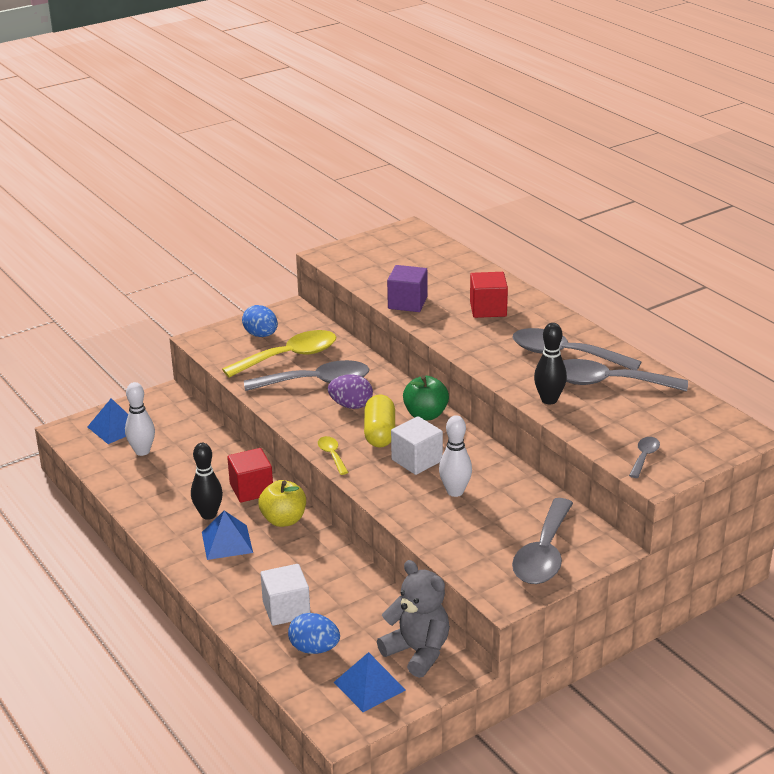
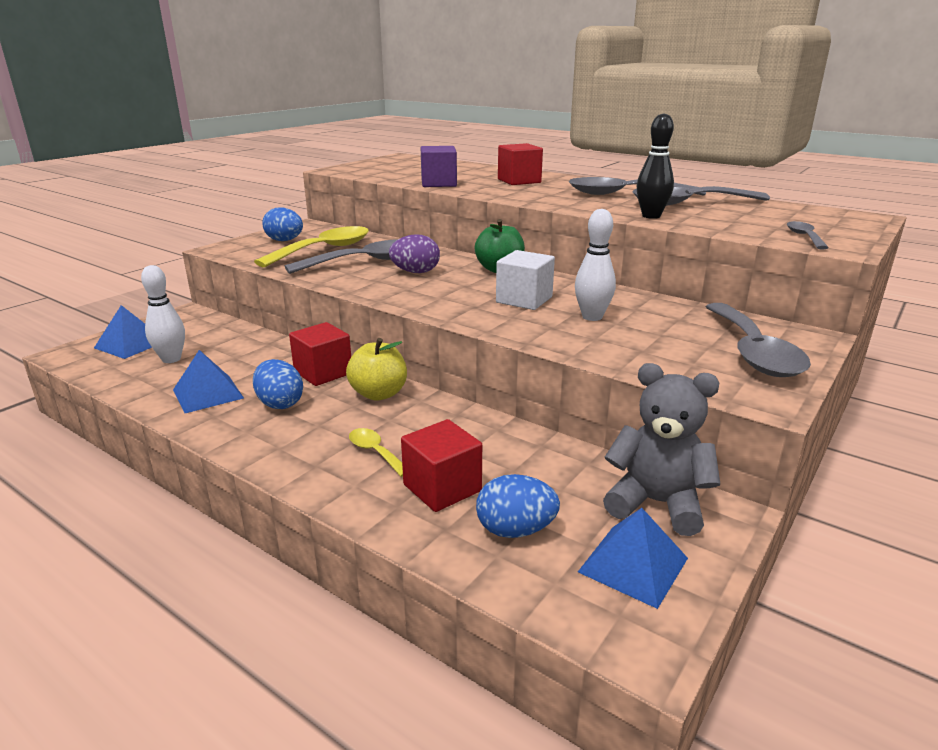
camera: 20 degrees left, 5 degrees down
black bowling pin [191,443,223,520] -> blue egg [253,359,303,409]
blue pyramid [202,511,253,560] -> blue pyramid moved to [173,350,244,413]
white cube [261,564,310,626] -> red cube [401,419,482,512]
yellow spoon [318,436,349,475] -> yellow spoon moved to [349,428,403,477]
yellow capsule [364,394,395,447] -> none

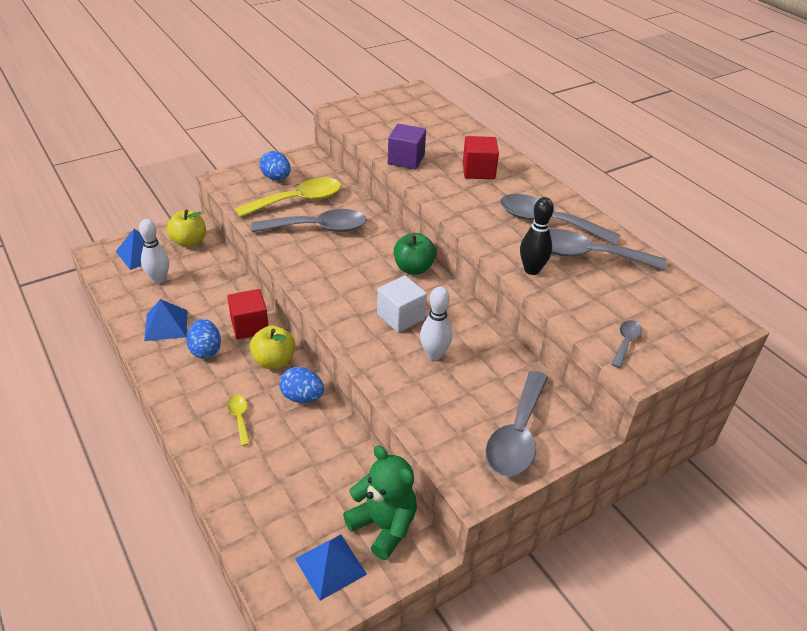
camera: 20 degrees right, 15 degrees up
purple egg [389,234,440,273] -> none
red cube [401,419,482,512] -> none
blue egg [476,474,560,538] -> blue egg moved to [279,367,324,403]
grey teddy bear [603,363,720,536] -> green teddy bear [343,445,417,560]
none -> yellow apple [167,210,206,247]

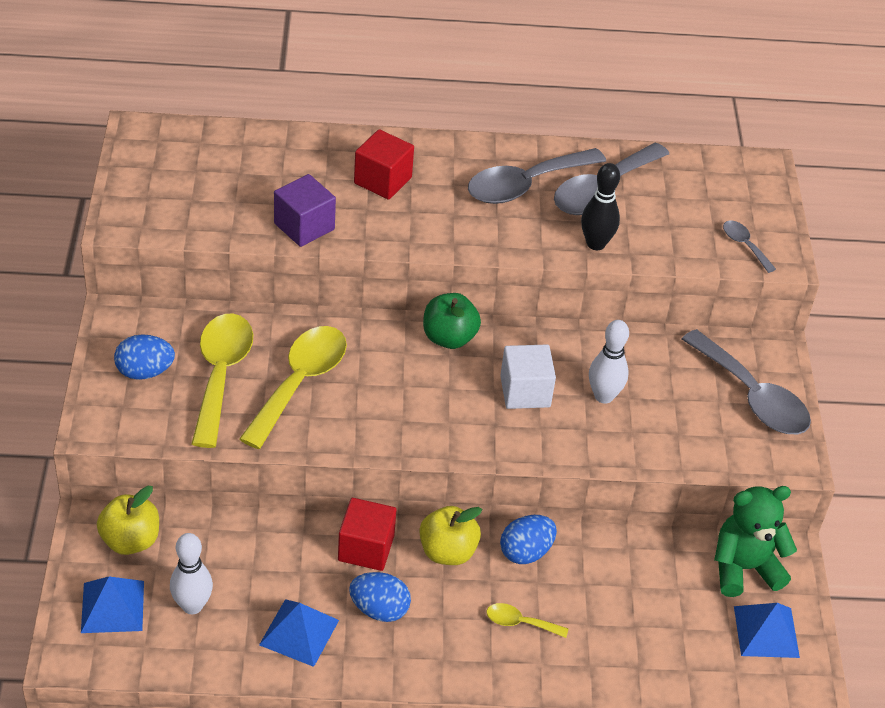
camera: 60 degrees left, 5 degrees up
grey spoon [251,209,367,232] -> yellow spoon [239,326,347,449]

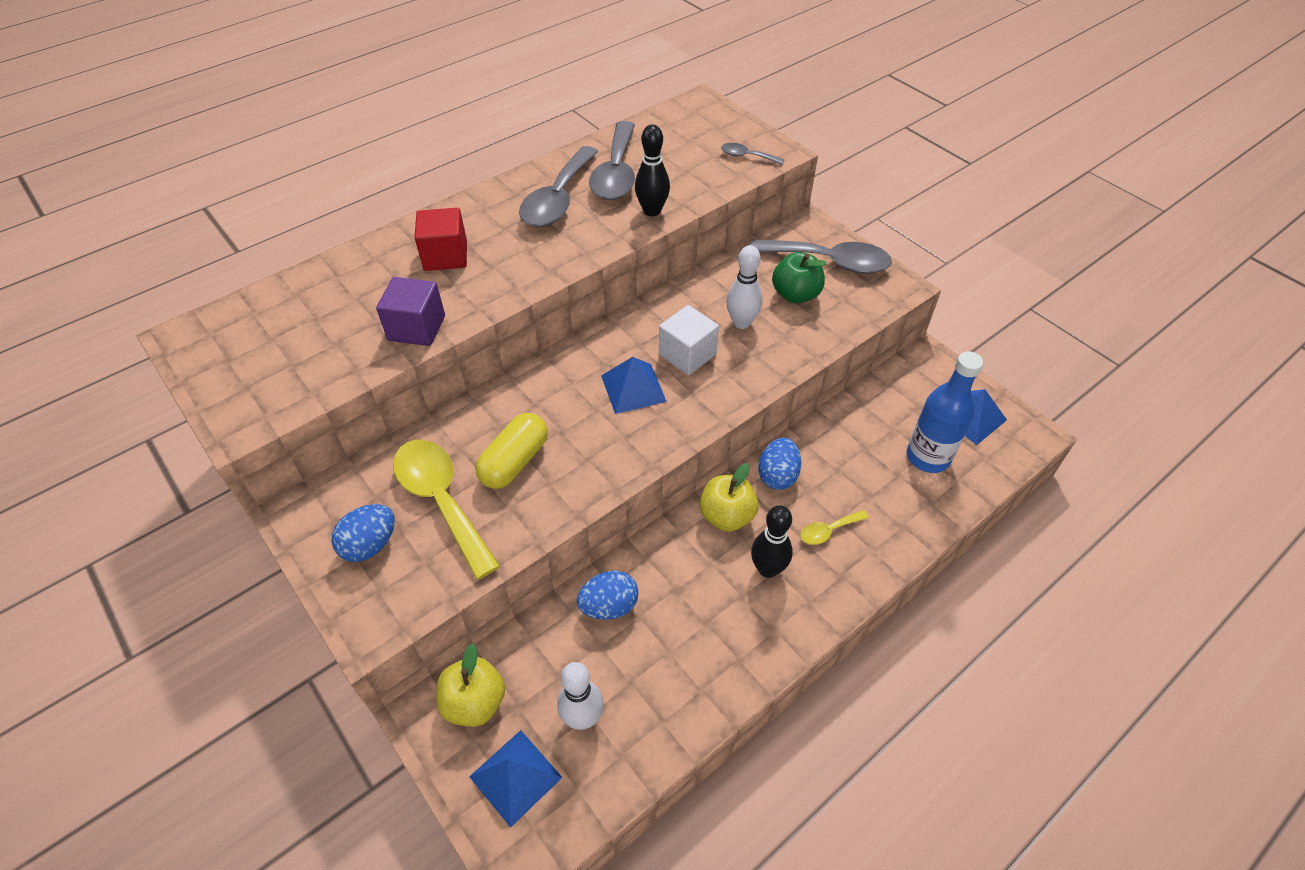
camera: 35 degrees left, 5 degrees up
yellow spoon [239,326,347,449] -> yellow capsule [475,413,548,489]
blue pyramid [259,599,339,667] -> blue pyramid moved to [601,357,667,414]
red cube [338,498,396,571] -> none
blue egg [349,572,411,622] -> blue egg moved to [577,571,639,620]
green apple [423,293,481,349] -> green apple moved to [772,252,827,303]
green teddy bear [714,486,797,597] -> none
none -> black bowling pin [751,505,793,578]
none -> blue bottle [907,351,983,473]

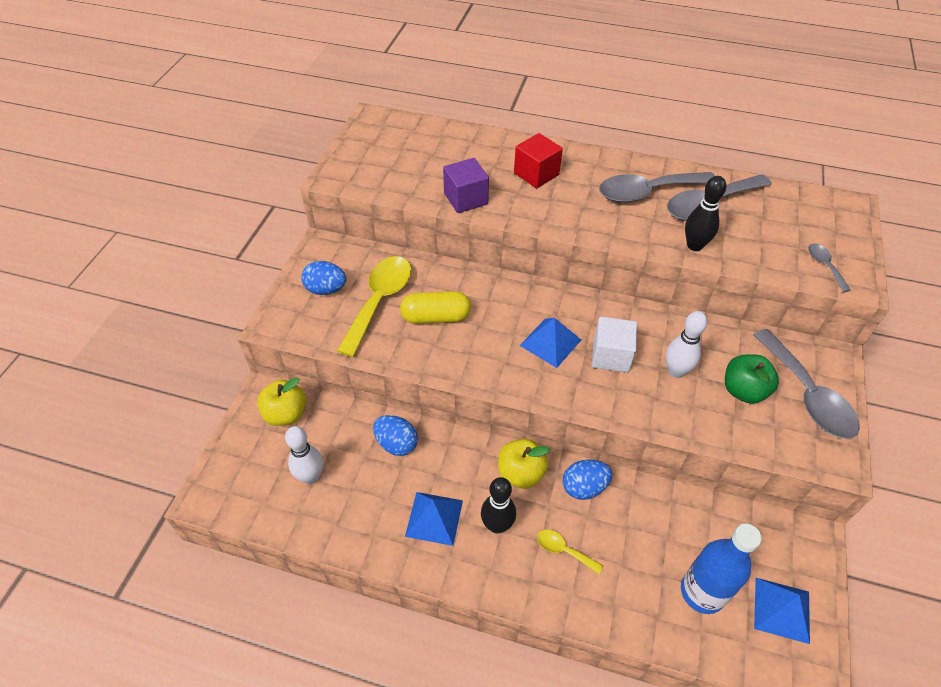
camera: 55 degrees right, 0 degrees up
blue pyramid [469,730,563,828] -> blue pyramid moved to [405,492,463,546]

